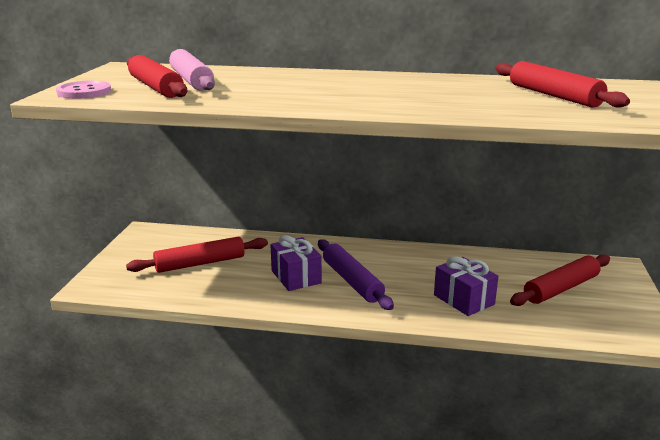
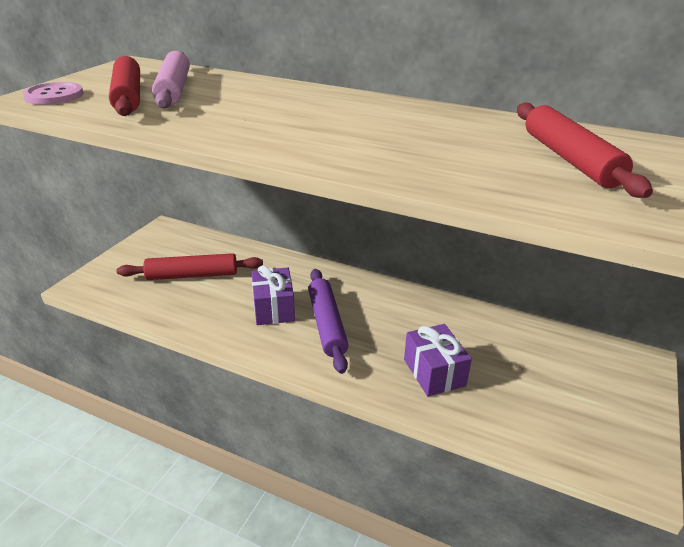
camera: 15 degrees right, 10 degrees up
red rolling pin [510,254,610,306] -> none

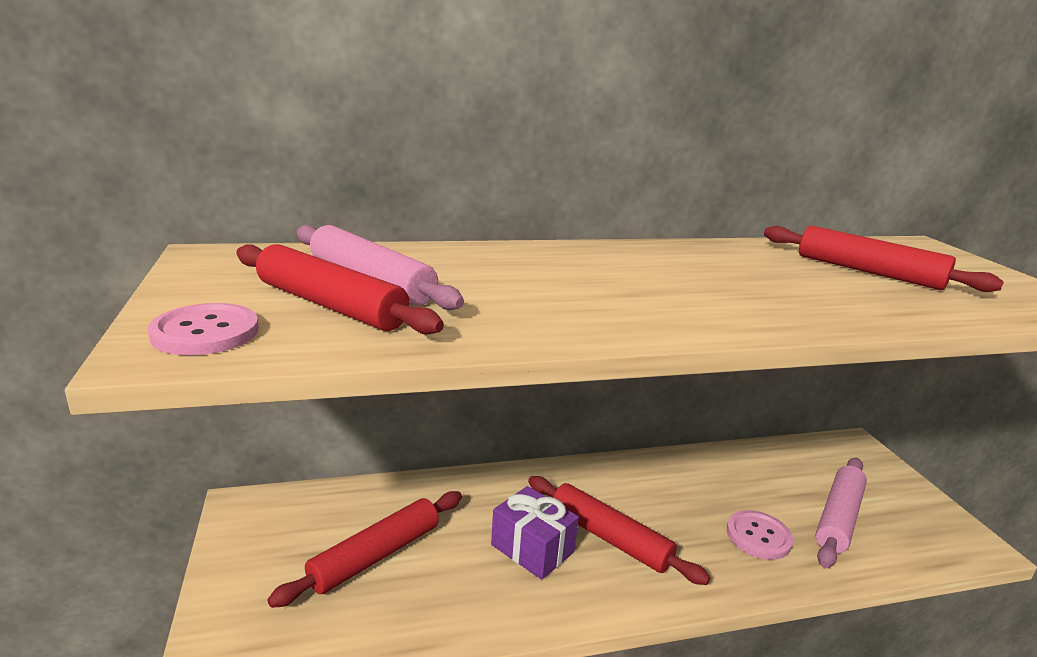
camera: 40 degrees left, 10 degrees down
purple rolling pin [308,269,349,374] -> red rolling pin [528,476,710,585]
purple gift [404,324,472,396] -> pink button [727,510,793,560]
none -> pink rolling pin [815,458,867,568]

